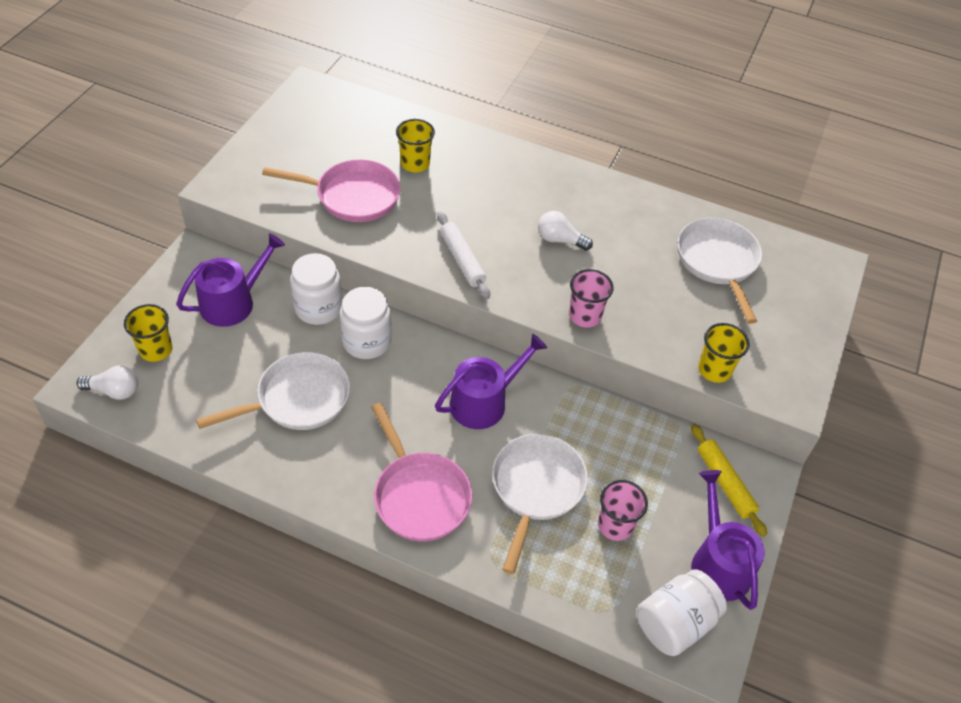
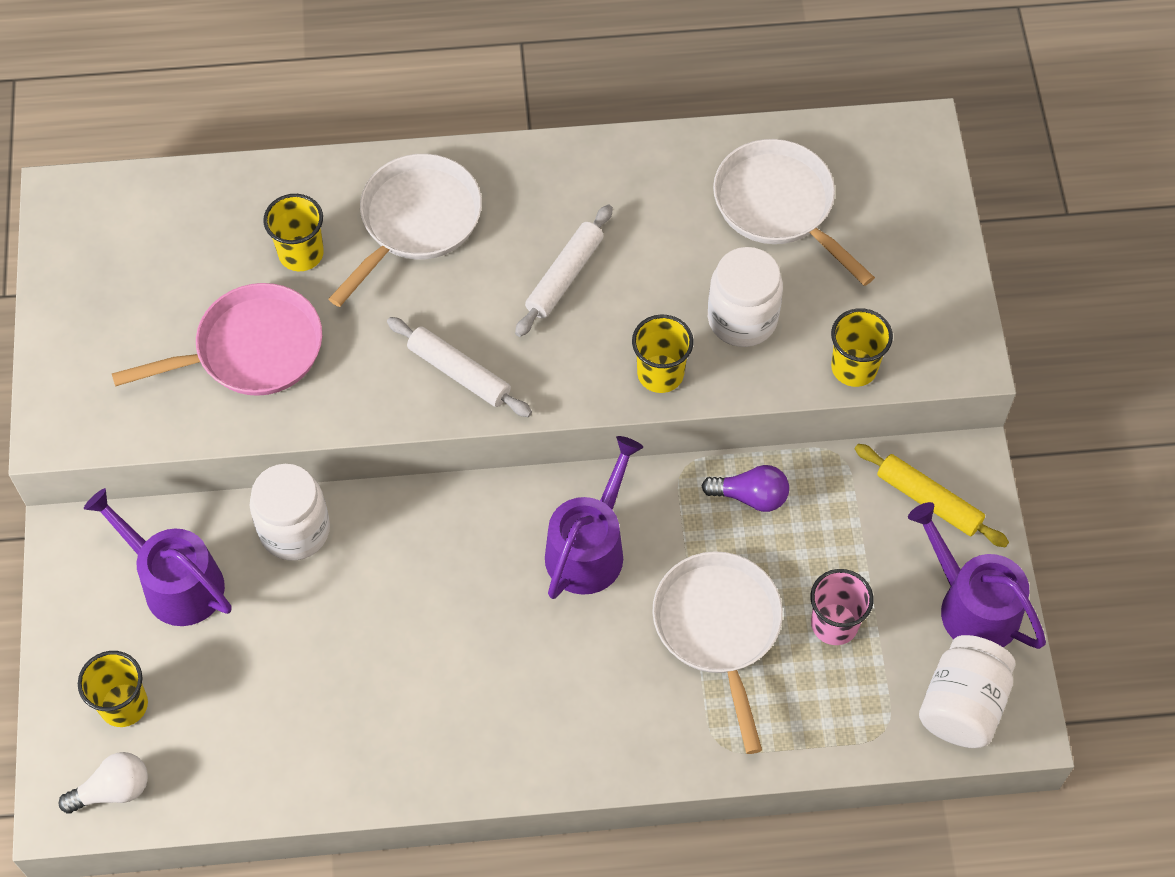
camera: 25 degrees left, 10 degrees up
purple watering can [176,233,285,327] -> purple watering can turned 75 degrees counterclockwise [84,488,231,626]
white pan [196,352,350,430] -> white pan moved to [329,154,482,307]
white jar [340,287,392,359] -> white jar moved to [708,247,783,347]
pink pan [371,403,472,541] -> none
white light bulb [538,211,593,251] -> white rolling pin [515,204,613,337]
pink cup [569,269,614,328] -> yellow cup [632,315,693,393]
none -> purple light bulb [702,465,789,512]

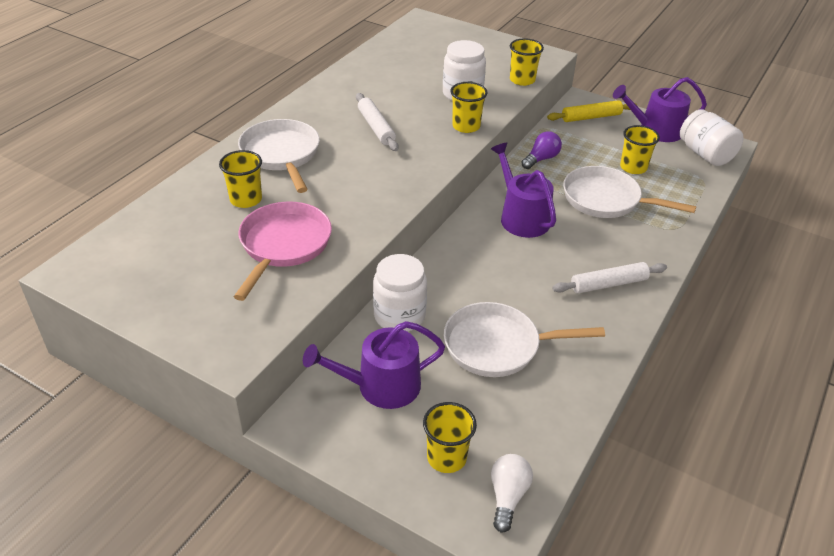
camera: 55 degrees left, 20 degrees down
white rolling pin [387,317,532,417] -> white rolling pin moved to [552,262,667,294]
white pan [713,139,875,286] -> white pan moved to [444,302,605,377]
pink cup [810,569,874,645] -> yellow cup [620,125,660,174]

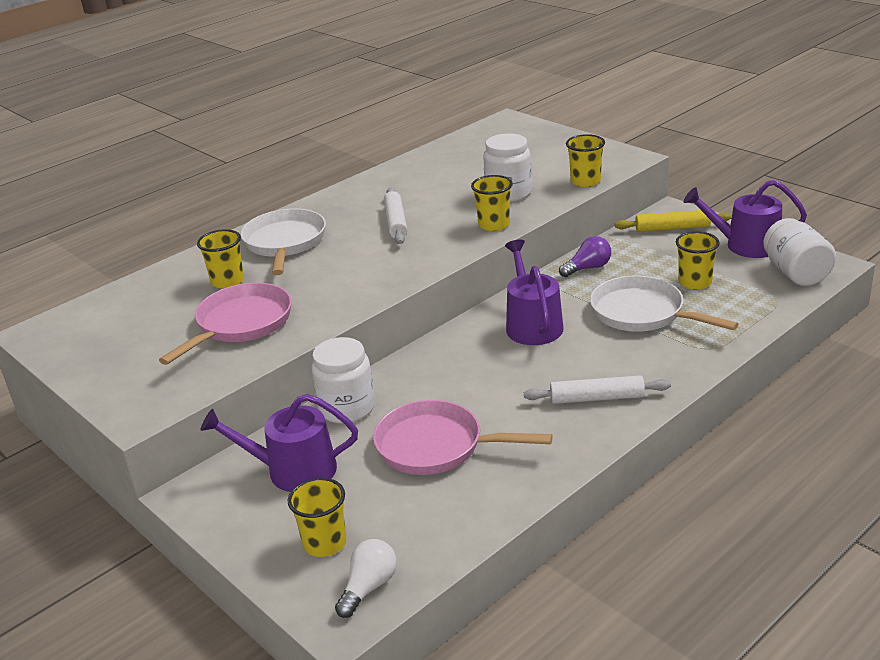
camera: 20 degrees right, 10 degrees down
white pan [444,302,605,377] -> pink pan [373,400,553,475]

